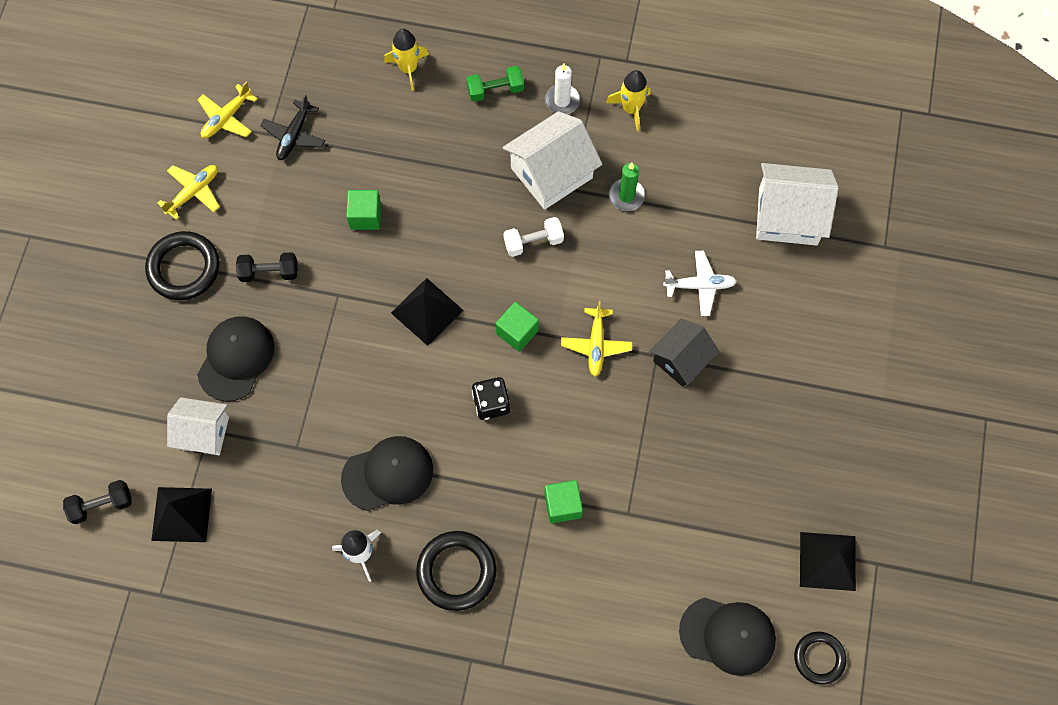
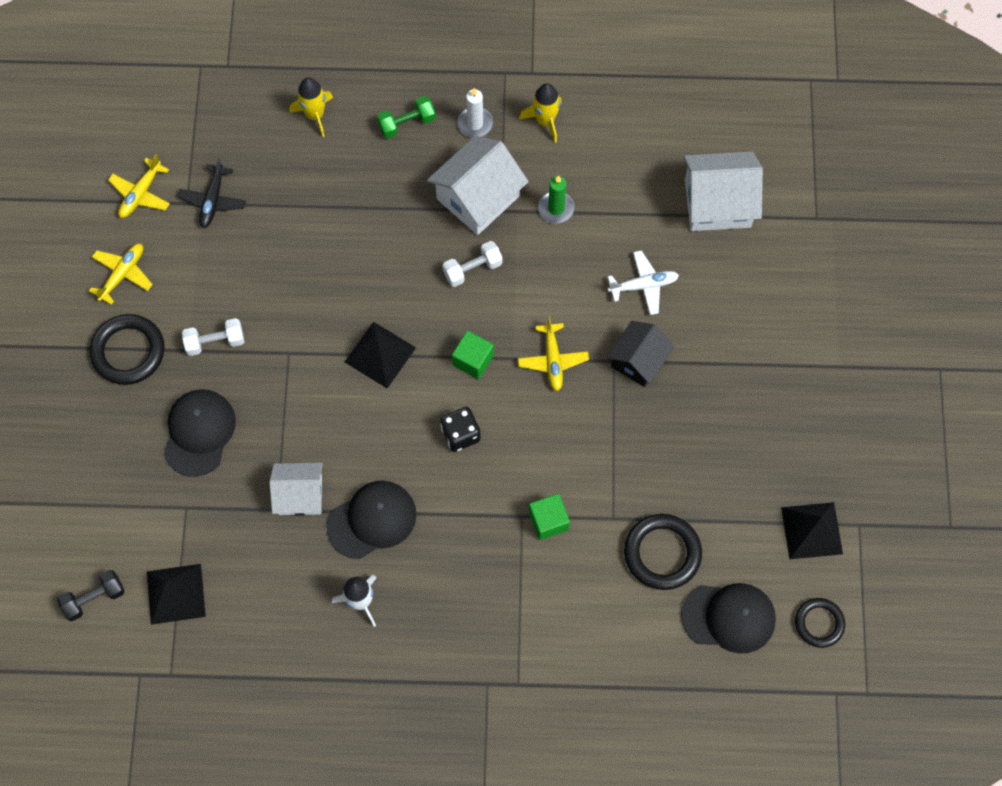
camera: 10 degrees left, 0 degrees up
white house [167,397,229,455] -> white house moved to [270,463,323,516]
black dumbbell [236,252,298,282] -> white dumbbell [182,318,244,356]
green cube [346,190,381,230] -> none
black ring [416,531,497,611] -> black ring moved to [624,514,702,590]

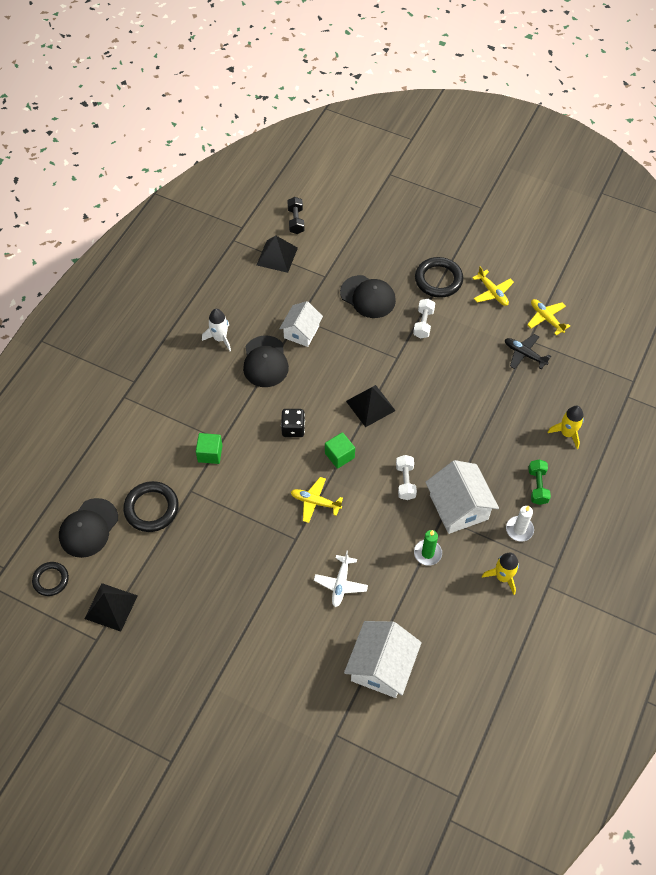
camera: 115 degrees right, 10 degrees down
black house [607,321,674,387] -> none

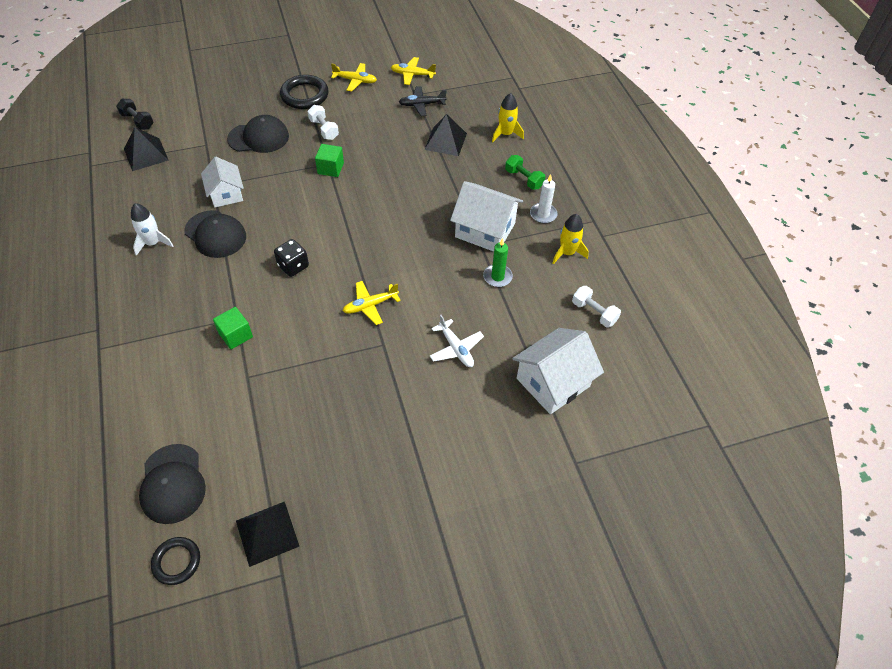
camera: 45 degrees left, 5 degrees down
black ring [123,481,179,532] -> none
green cube [325,432,355,469] -> green cube moved to [315,144,344,177]
white house [344,621,422,698] -> white house turned 75 degrees clockwise [512,328,604,414]
black pyramid [346,385,396,427] -> black pyramid moved to [424,114,467,156]
white dumbbell [396,455,417,500] -> white dumbbell moved to [572,286,621,327]

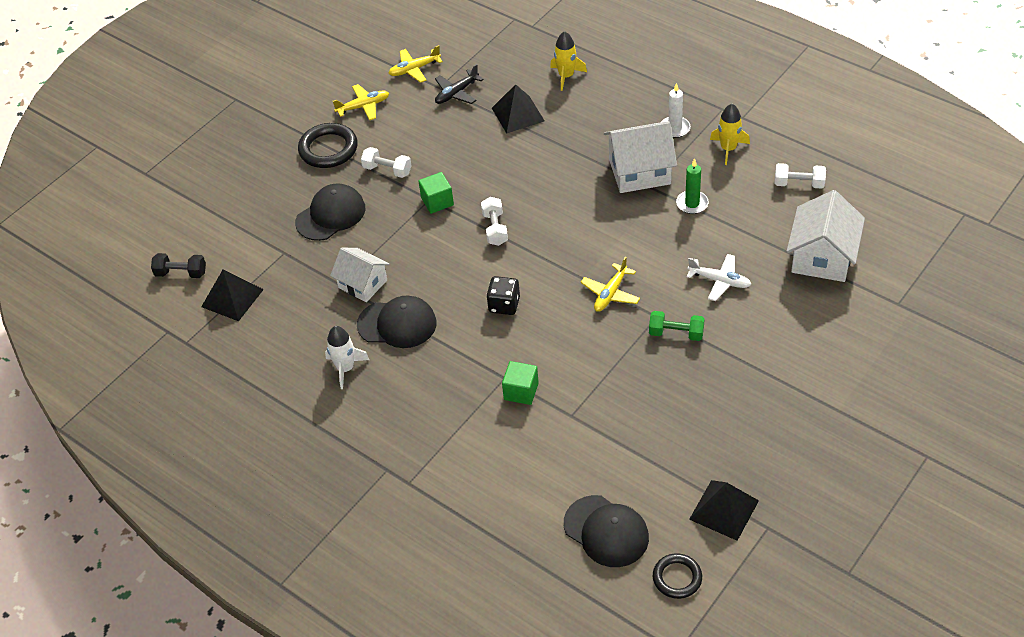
camera: 30 degrees left, 5 degrees down
green dumbbell [505,155,545,190] -> green dumbbell moved to [649,311,705,341]
none -> white dumbbell [481,197,508,246]

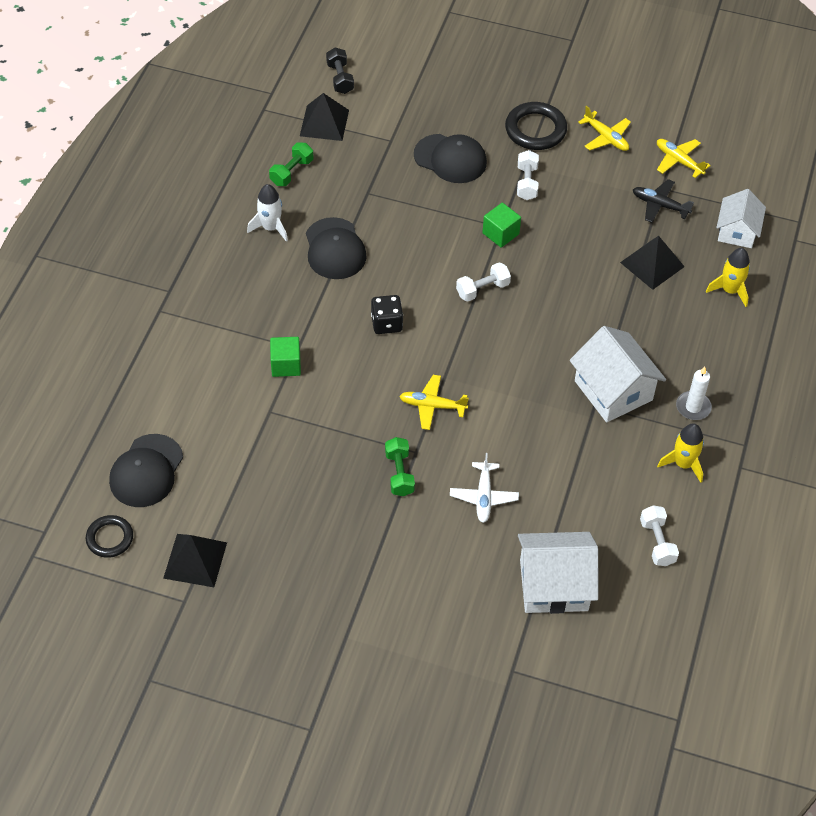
camera: 65 degrees right, 5 degrees up
white house [330,248,389,302] -> white house moved to [716,189,766,248]
green candle [676,158,709,214] -> none
none -> green dumbbell [269,143,313,186]

